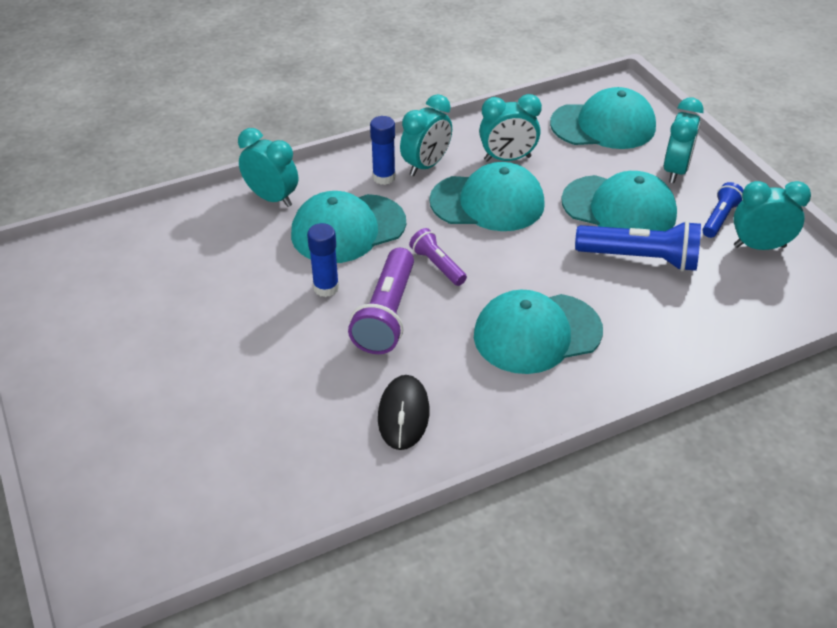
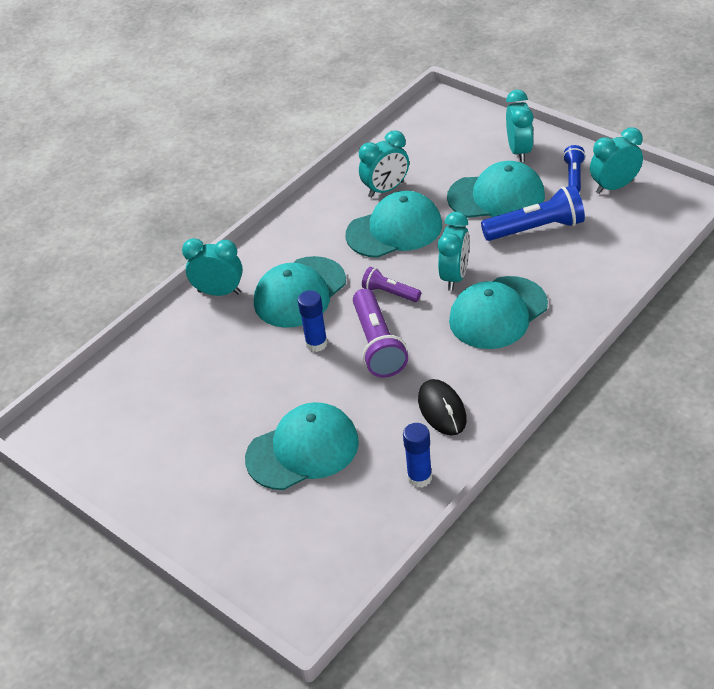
camera: 20 degrees left, 0 degrees up
blue glue stick [370,116,396,185] -> blue glue stick moved to [403,423,432,488]
turquoise clock [400,94,452,176] -> turquoise clock moved to [438,212,470,291]
turquoise cap [550,87,656,149] -> turquoise cap moved to [245,402,359,490]

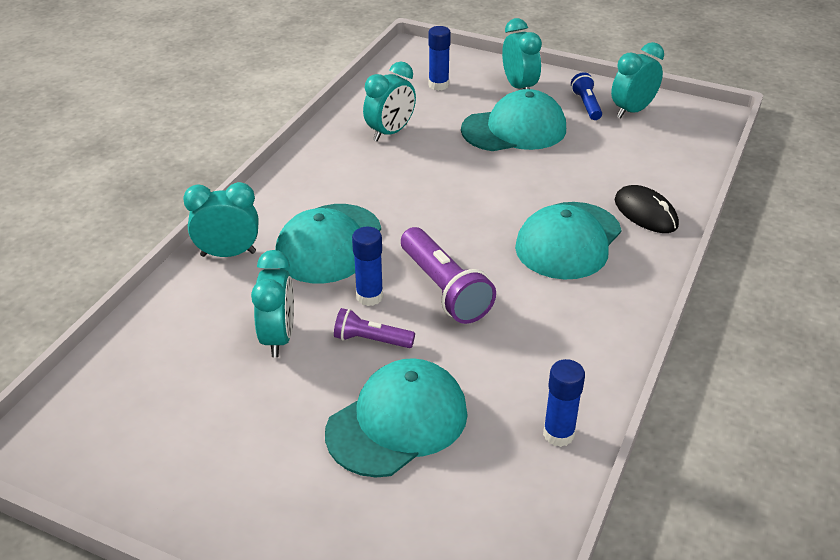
camera: 20 degrees left, 5 degrees down
turquoise cap [346,191,442,258] -> none
purple flashlight [362,267,421,302] -> purple flashlight moved to [334,308,415,348]
black mouse [418,379,467,436] -> black mouse moved to [615,185,679,233]
turquoise clock [438,212,470,291] -> turquoise clock moved to [251,250,294,357]
blue flashlight [481,185,585,241] -> none
none -> blue glue stick [428,26,451,91]

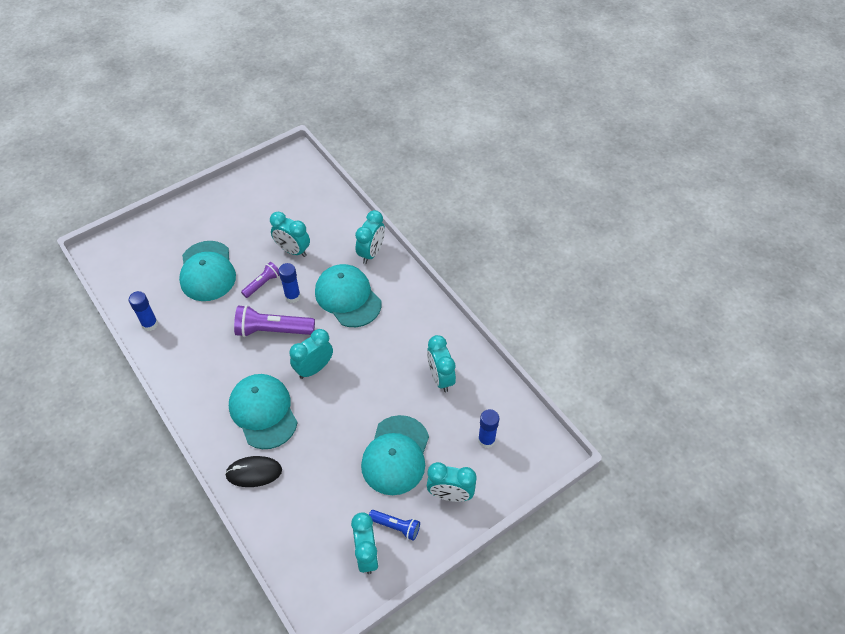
camera: 120 degrees right, 15 degrees up
none -> turquoise clock [289,329,333,379]

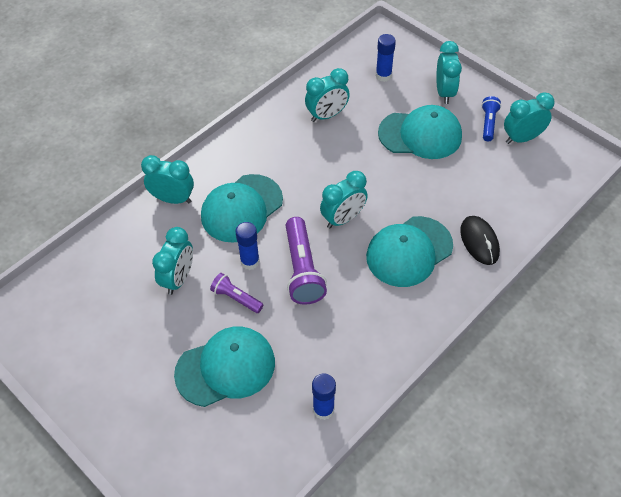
camera: 100 degrees left, 0 degrees up
turquoise clock [289,329,333,379] -> turquoise clock turned 75 degrees counterclockwise [320,171,368,228]

